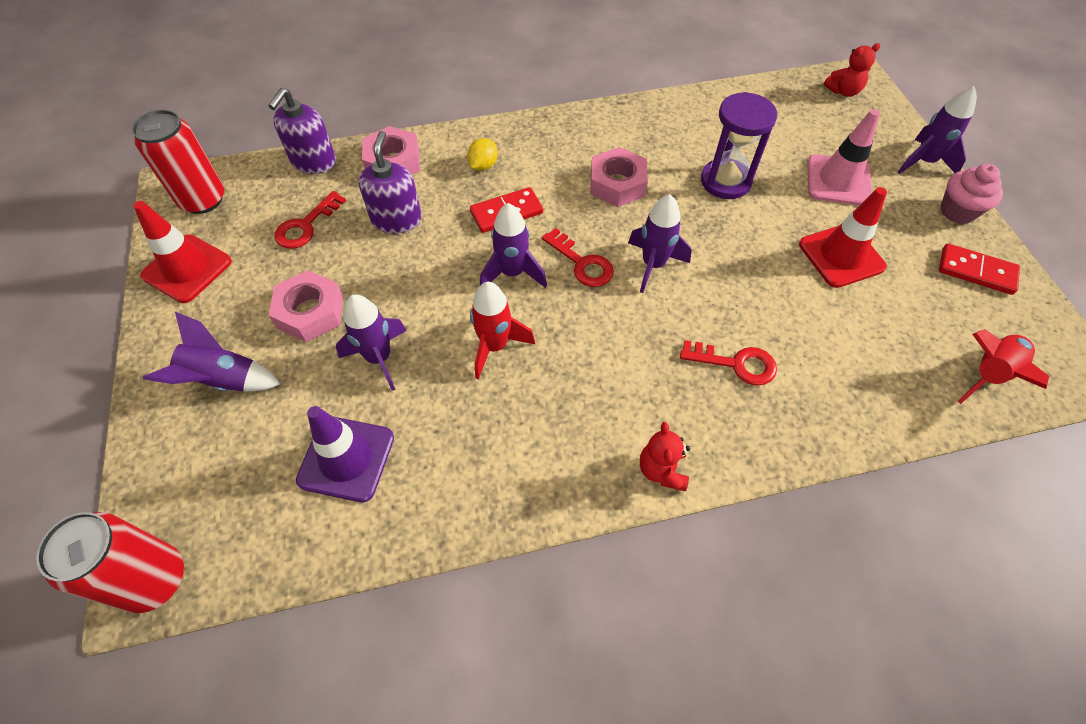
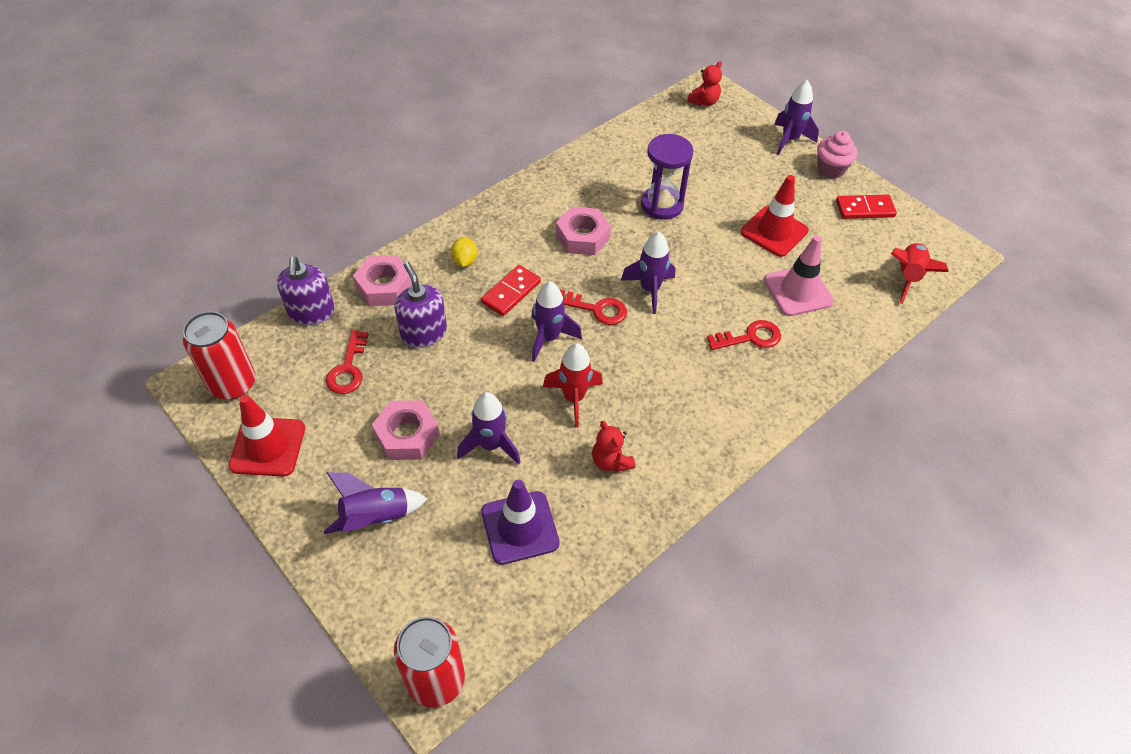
camera: 30 degrees left, 5 degrees down
red teddy bear [640,422,690,491] -> red teddy bear moved to [592,421,635,472]
pink traffic cone [808,109,880,206] -> pink traffic cone moved to [764,235,834,316]

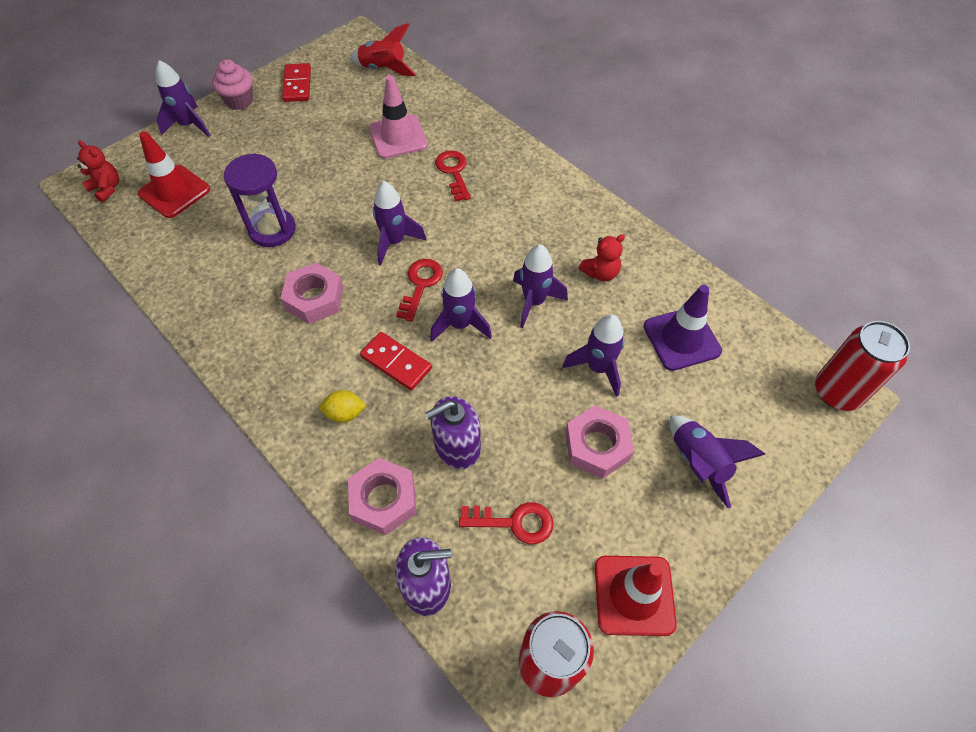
camera: 90 degrees left, 5 degrees up
red rocket [543,343,603,427] -> purple rocket [513,244,568,328]
red traffic cone [741,175,809,257] -> red traffic cone moved to [138,131,210,218]

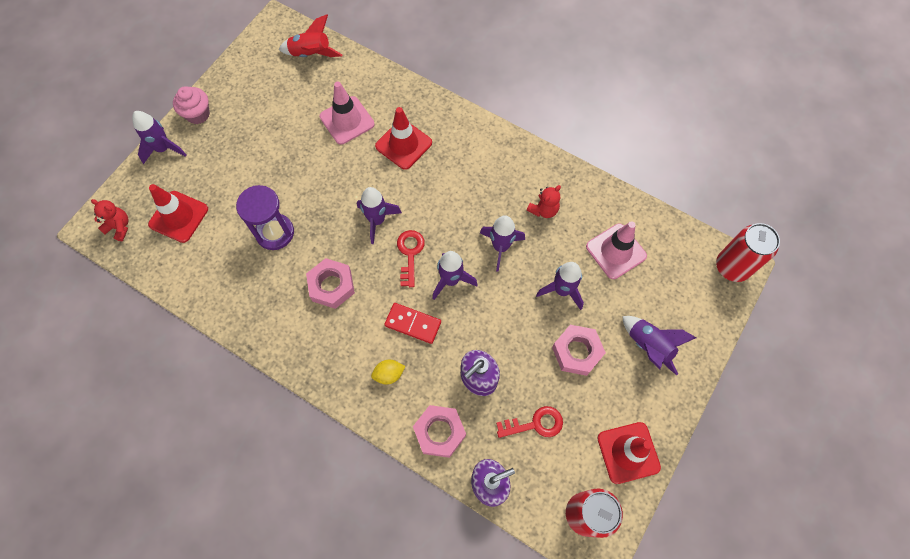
camera: 15 degrees left, 10 degrees up
red domino [282,63,311,102] -> none
red key [435,150,471,201] -> red traffic cone [375,107,432,170]
purple traffic cone [643,285,722,371] -> pink traffic cone [586,221,647,279]

